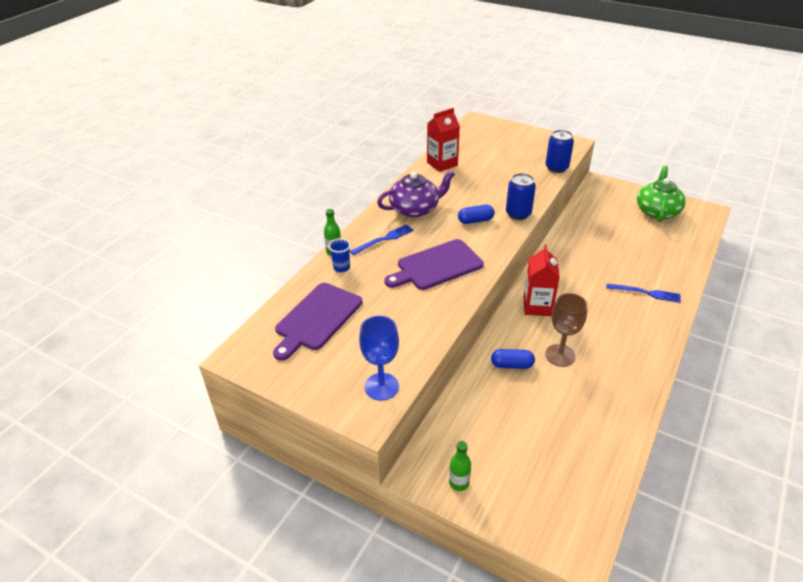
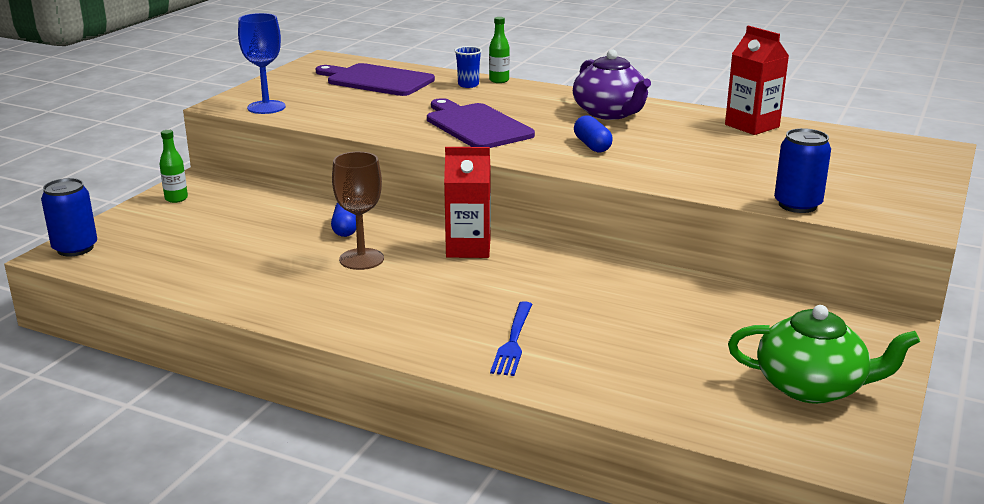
camera: 85 degrees right, 15 degrees down
blue fork [350,224,414,255] -> none
blue can [506,173,536,220] -> blue can moved to [41,178,97,257]

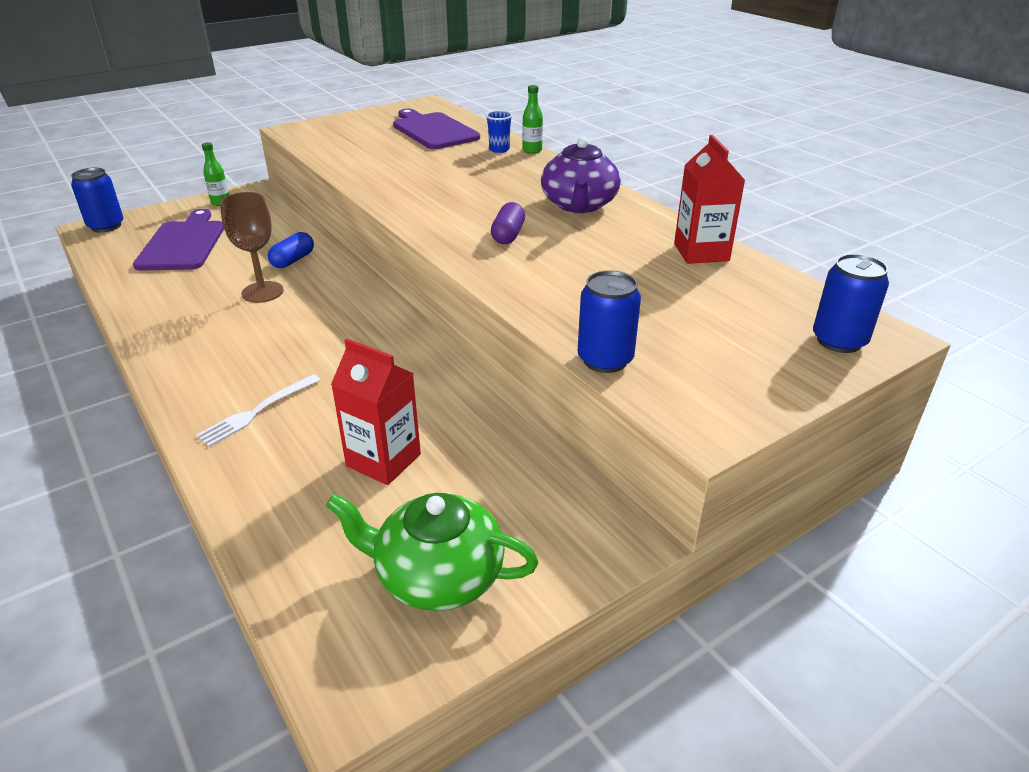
camera: 30 degrees right, 10 degrees up
blue goblet [238,13,286,114] -> none
purple cutting board [427,98,535,148] -> purple cutting board moved to [133,209,224,271]
red carton [444,147,491,258] -> red carton moved to [331,338,421,485]
blue fork [490,301,532,376] -> white fork [196,374,320,447]
blue capsule [574,115,613,153] -> purple capsule [491,202,525,244]
green teapot [728,305,920,404] -> green teapot turned 150 degrees clockwise [326,493,538,611]
none -> blue can [813,254,889,353]

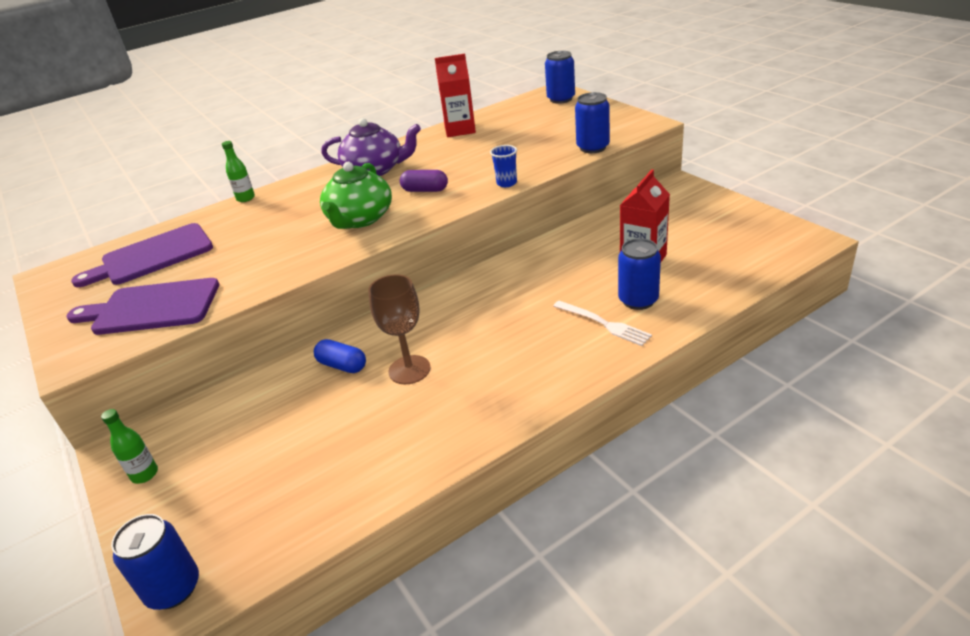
camera: 85 degrees left, 0 degrees up
purple cutting board [133,209,224,271] -> purple cutting board moved to [66,278,219,335]
green teapot [326,493,538,611] -> green teapot moved to [320,162,392,229]
blue cup [486,110,513,153] -> blue cup moved to [490,145,517,187]
none -> blue can [618,238,661,310]

